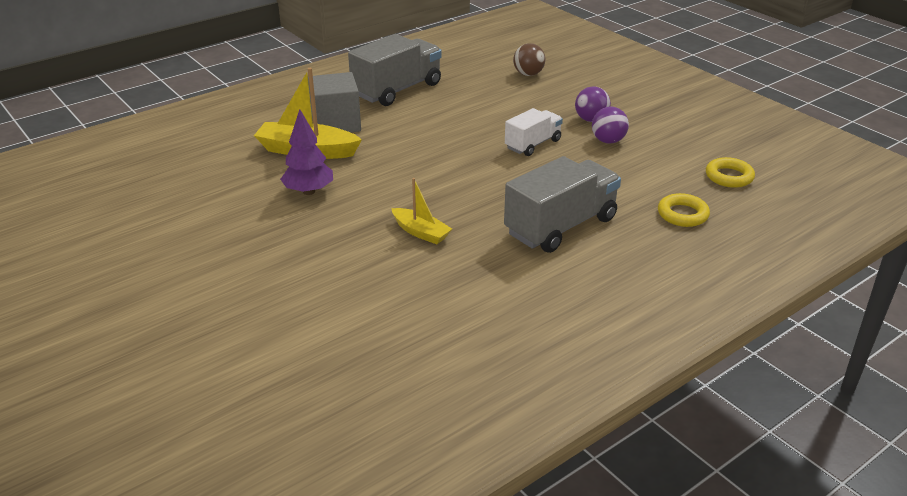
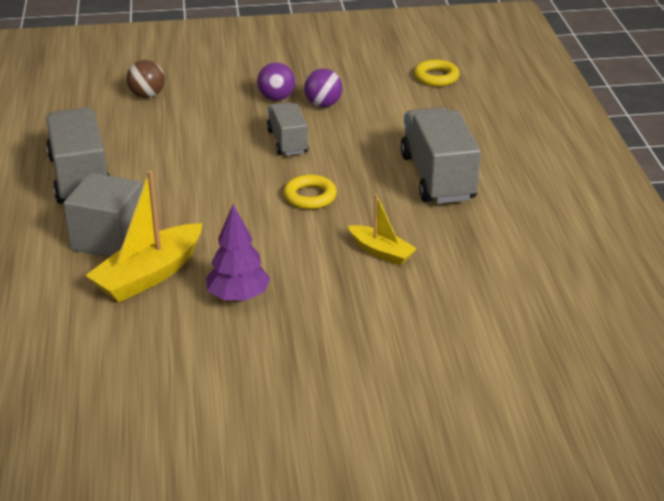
camera: 60 degrees left, 0 degrees up
yellow boat [391,178,452,244] -> yellow boat turned 60 degrees clockwise [348,194,417,265]
white truck [505,108,563,156] -> grey truck [267,102,309,156]
yellow ring [658,193,710,227] -> yellow ring moved to [283,175,337,209]

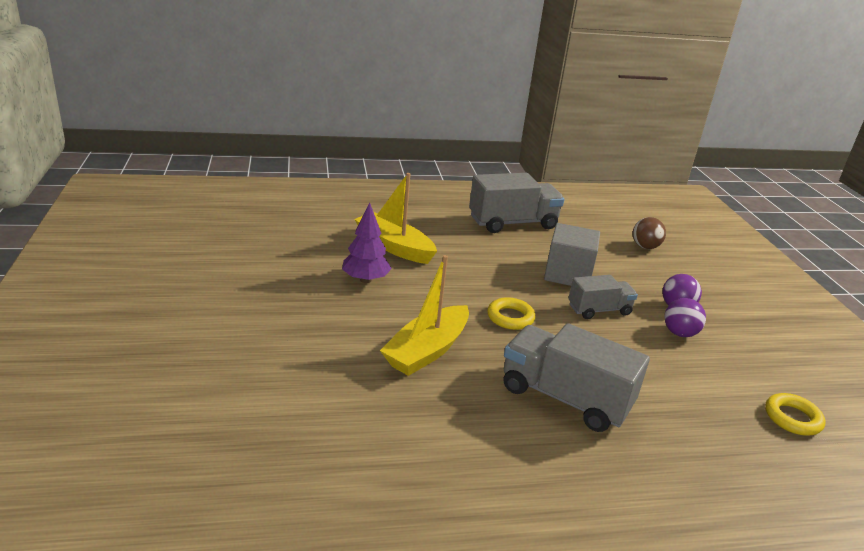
camera: 85 degrees right, 5 degrees down
grey cube [63,173,142,257] -> grey cube moved to [544,223,600,286]
yellow boat [348,194,417,265] -> yellow boat [380,255,469,376], size x1.71
grey truck [400,107,481,204] -> grey truck turned 135 degrees counterclockwise [504,323,650,432]

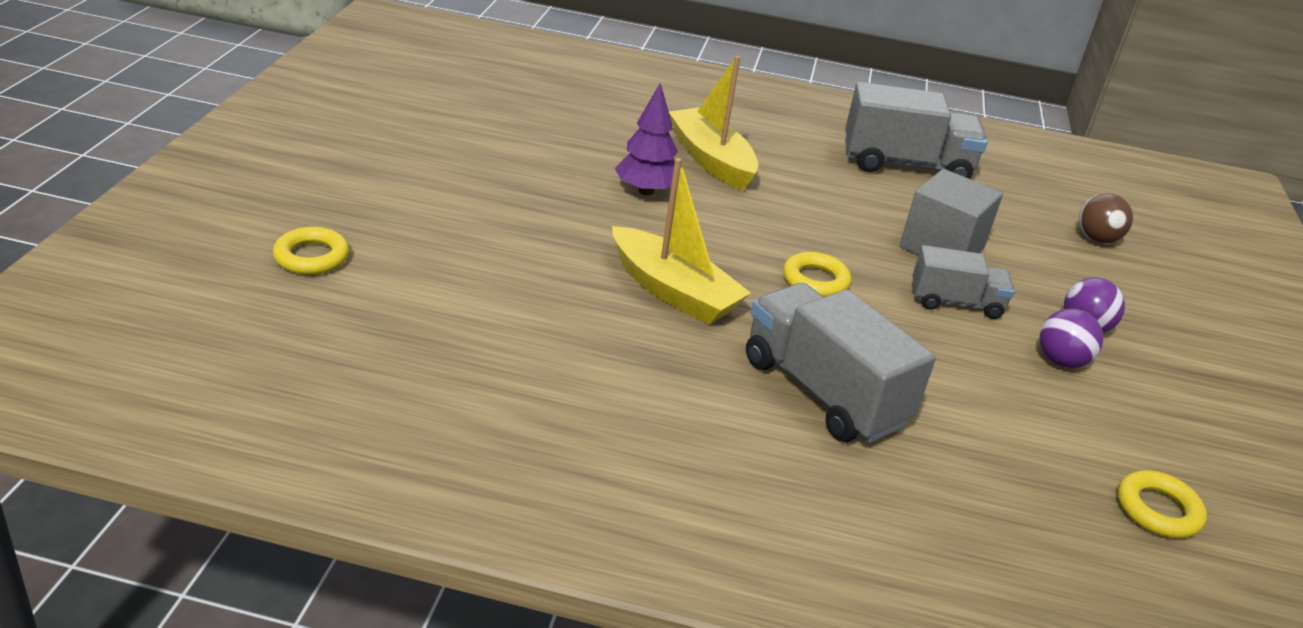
camera: 20 degrees right, 5 degrees up
yellow boat [380,255,469,376] -> yellow boat turned 105 degrees counterclockwise [612,158,751,325]
none -> yellow ring [273,227,349,275]

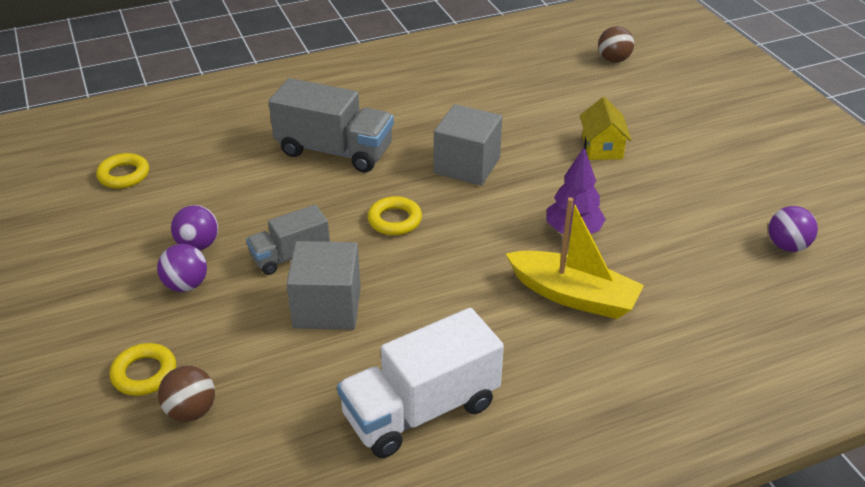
camera: 150 degrees right, 5 degrees up
yellow ring [273,227,349,275] -> yellow ring moved to [110,343,176,396]
yellow boat [612,158,751,325] -> grey cube [434,104,502,186]
grey truck [845,82,988,179] -> white truck [337,308,504,458]
none -> yellow house [580,97,632,160]
none -> brown ball [598,26,634,62]
none -> purple ball [769,206,818,252]

